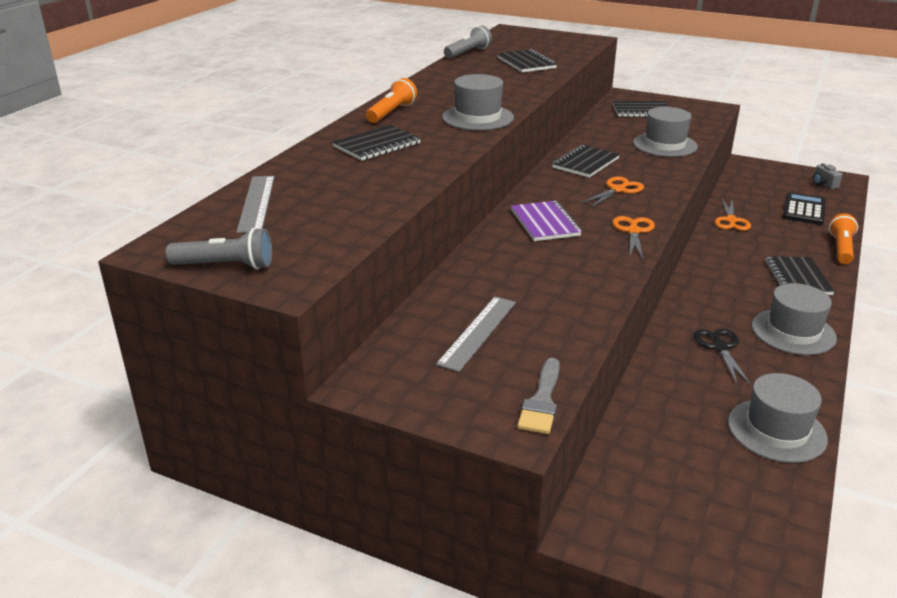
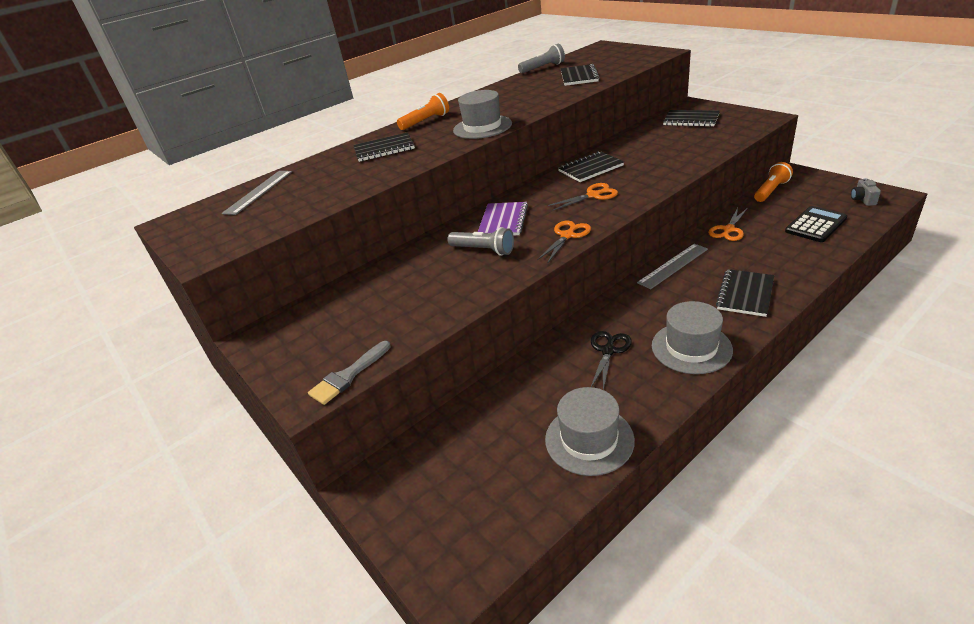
camera: 30 degrees right, 5 degrees up
grey flashlight [166,228,272,270] -> grey flashlight moved to [448,227,514,256]
grey ruler [436,297,516,372] -> grey ruler moved to [637,244,708,289]
grey hat [633,107,698,157] -> none
orange flashlight [829,214,858,264] -> orange flashlight moved to [754,162,793,202]

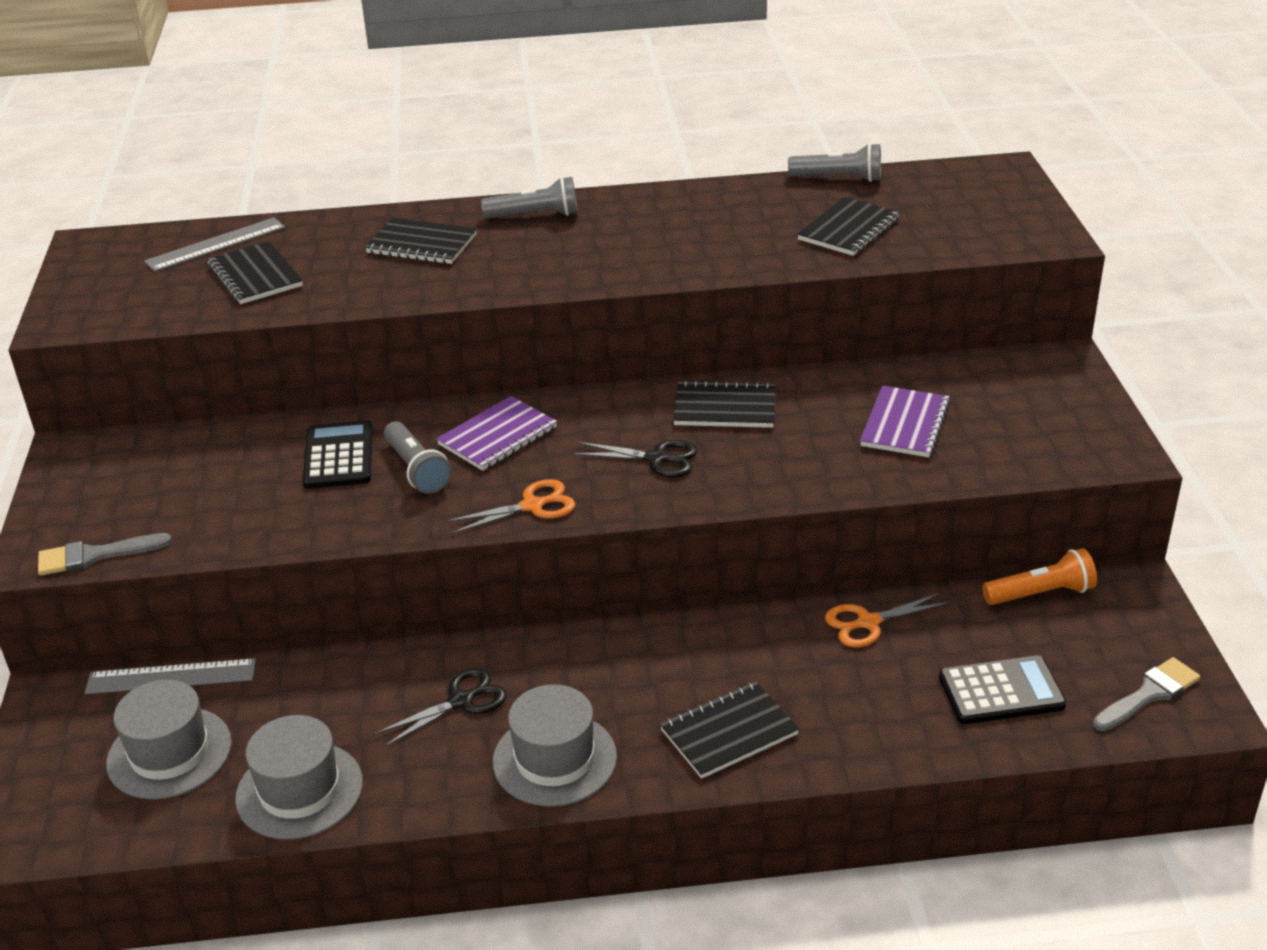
camera: 30 degrees right, 0 degrees up
orange flashlight [397,93,449,130] -> grey flashlight [481,177,578,219]
grey hat [453,90,512,139] -> grey hat moved to [106,680,232,800]
orange scissors [548,183,618,210] -> black scissors [573,440,698,477]
grey ruler [637,244,708,289] -> grey ruler moved to [85,658,256,694]
black notebook [663,110,720,127] -> black notebook moved to [208,241,303,304]
grey camera [851,178,881,206] -> grey brush [1093,657,1200,731]
none -> black calculator [303,420,373,489]
none -> purple notebook [860,386,950,457]

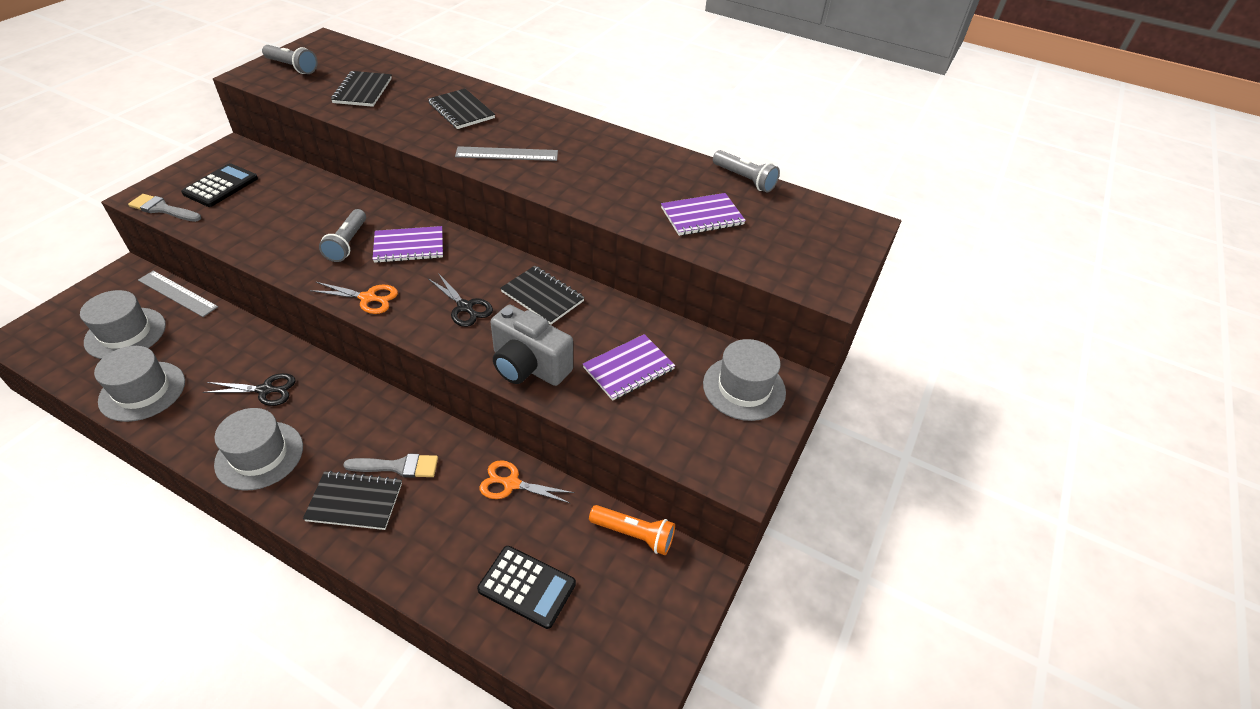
camera: 30 degrees right, 10 degrees up
grey ruler [144,217,285,272] -> grey ruler moved to [455,146,558,161]
black calculator [303,420,373,489] -> black calculator moved to [181,163,258,207]
grey flashlight [481,177,578,219] -> grey flashlight moved to [262,45,317,74]
black notebook [797,197,900,256] -> purple notebook [661,193,746,236]
grey brush [1093,657,1200,731] -> grey brush moved to [343,454,438,478]
none -> grey camera [490,305,573,386]
none -> grey hat [703,339,786,421]

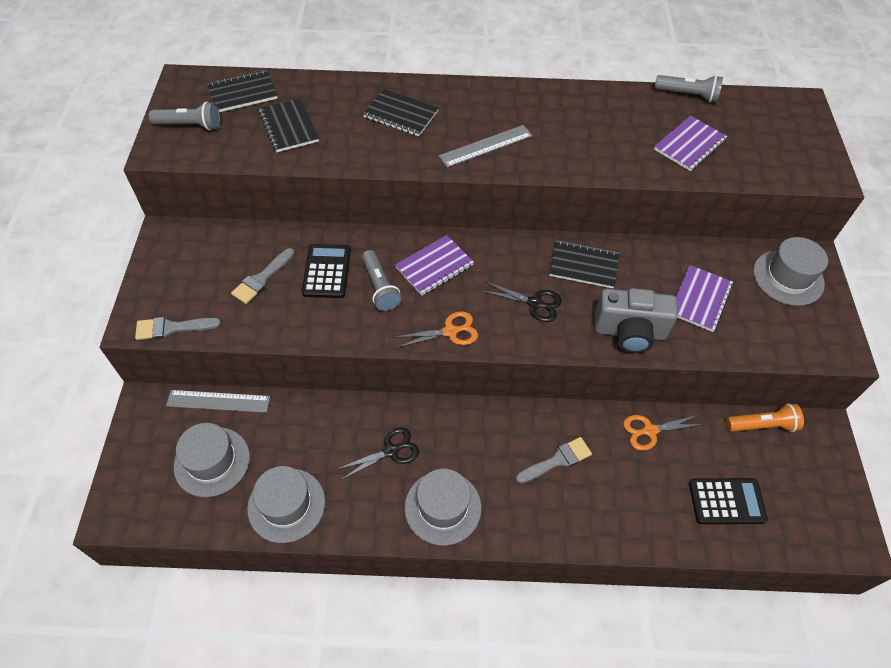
camera: 25 degrees left, 10 degrees up
black calculator [181,163,258,207] -> black calculator moved to [302,244,351,298]
black notebook [303,471,402,530] -> black notebook moved to [207,70,278,112]
none -> grey brush [231,248,295,304]

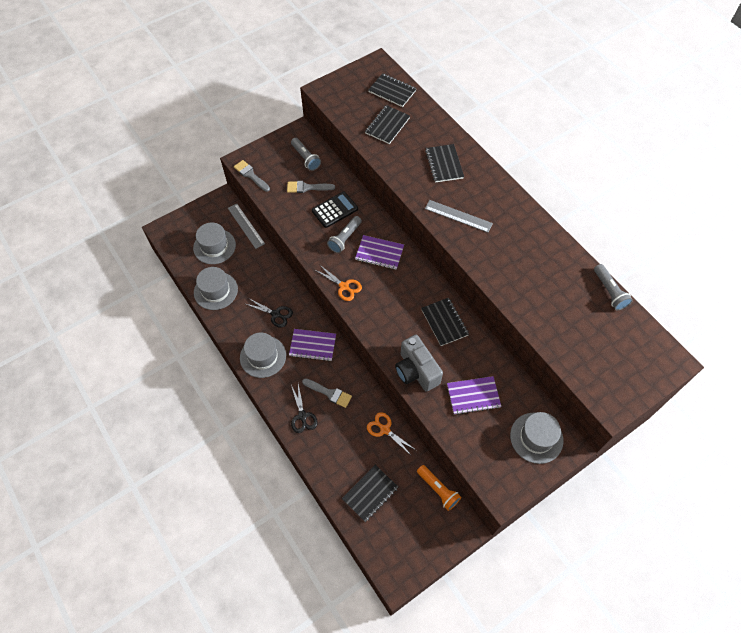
camera: 55 degrees right, 5 degrees up
grey flashlight [149,102,220,130] -> grey flashlight moved to [291,138,321,171]
black scissors [481,282,562,322] -> black scissors moved to [291,384,318,433]
purple notebook [654,116,727,171] -> purple notebook moved to [289,329,336,361]
black calculator [689,478,768,524] -> black notebook [342,465,398,522]

